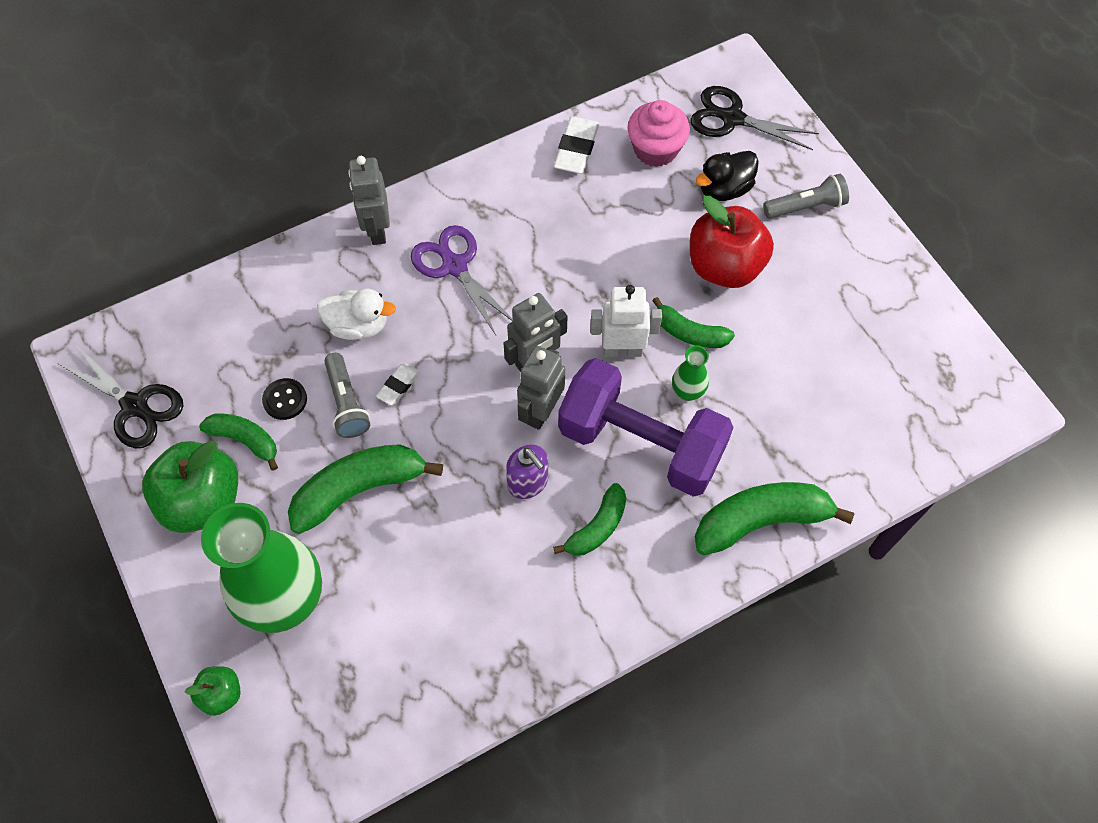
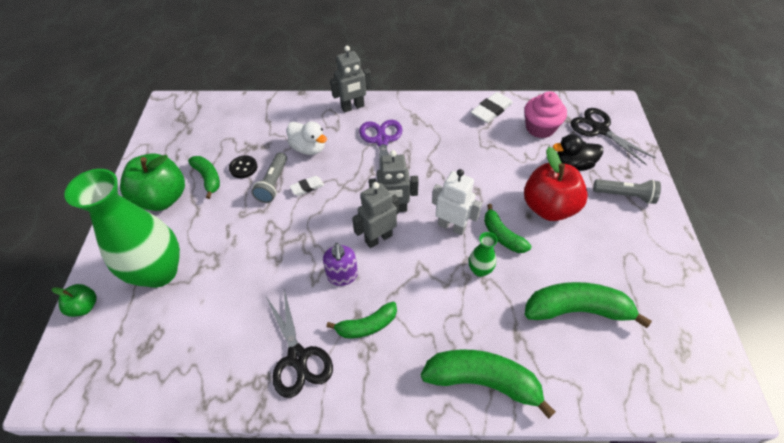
camera: 30 degrees right, 10 degrees down
black scissors [57,344,183,448] -> black scissors moved to [265,289,333,398]
green banana [288,444,443,534] -> green banana moved to [525,282,652,328]
grey robot [348,156,390,245] -> grey robot turned 135 degrees counterclockwise [330,45,371,113]
purple dumbbell [558,358,734,497] -> none

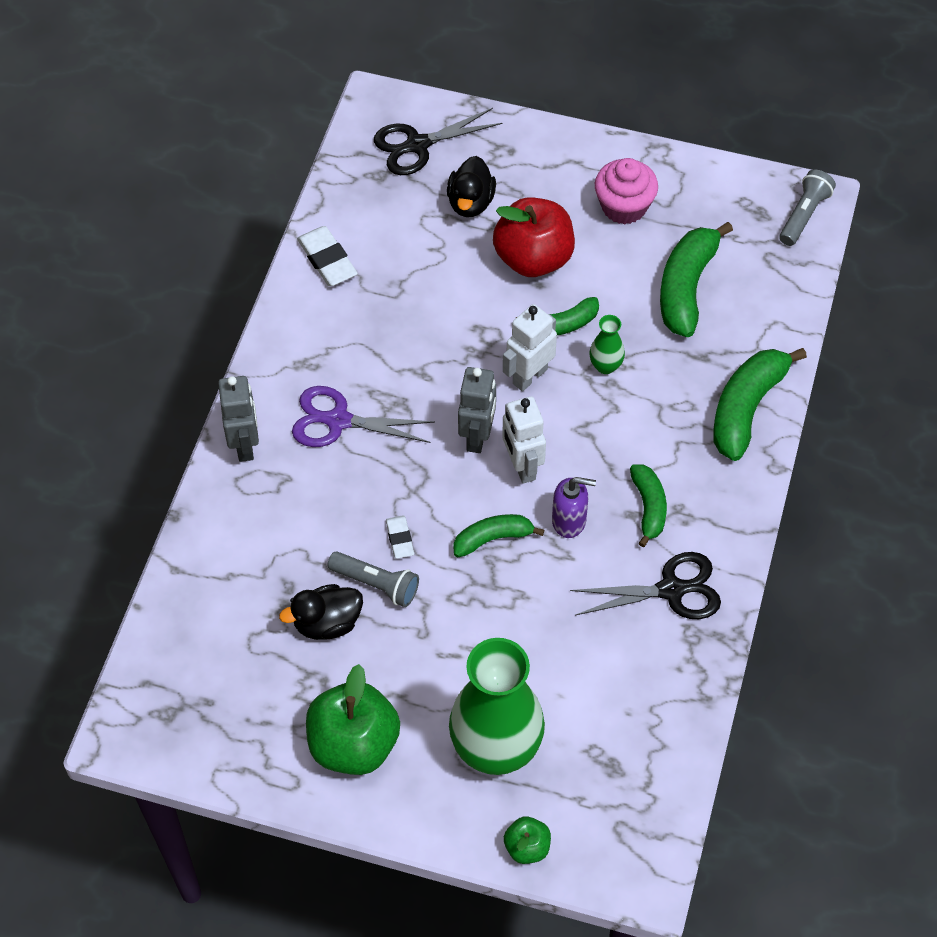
camera: 75 degrees left, 5 degrees up
green banana [188,156,220,199] -> green banana moved to [453,514,544,557]
black button [229,156,257,178] -> black duck [279,584,363,640]
white duck [287,122,327,155] -> none
grey robot [352,182,399,248] -> white robot [502,396,546,484]
pink cupcake [524,91,567,138] -> pink cupcake moved to [595,158,658,224]
grey flashlight [593,179,661,204] -> grey flashlight moved to [779,170,836,246]

